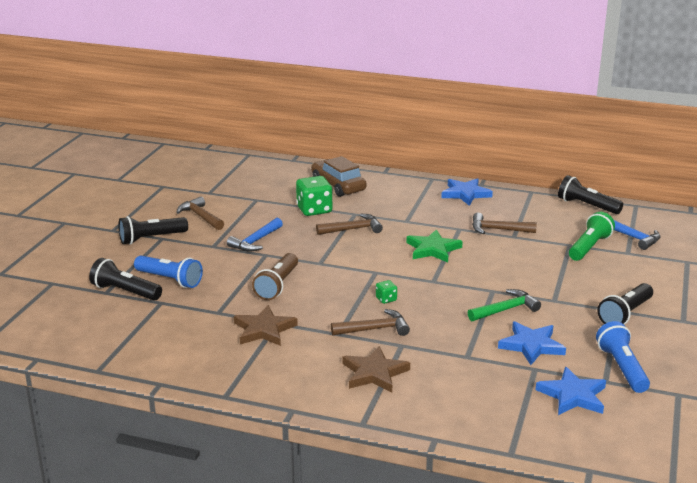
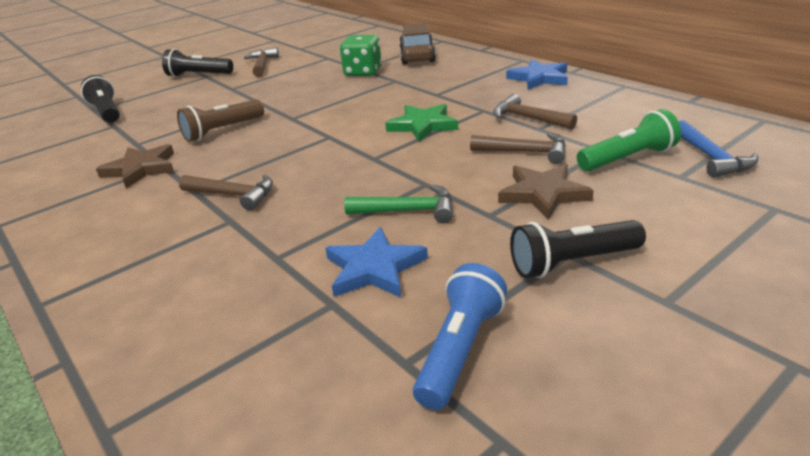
camera: 35 degrees right, 5 degrees up
blue flashlight [134,255,203,288] -> none
blue hammer [227,218,283,252] -> none
brown hammer [316,214,383,235] -> brown hammer moved to [470,132,566,164]
brown star [342,346,410,392] -> brown star moved to [498,164,594,220]
green dice [376,280,397,304] -> none
blue star [536,367,606,415] -> none
black flashlight [558,175,623,214] -> none

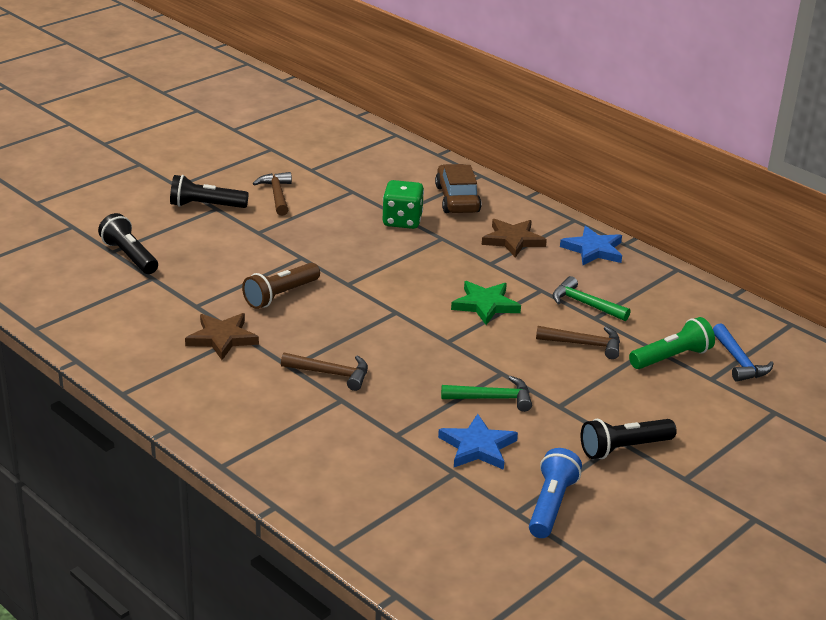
camera: 10 degrees left, 0 degrees up
brown hammer [493,94,577,129] -> green hammer [552,276,631,321]
brown star [498,164,594,220] -> brown star moved to [482,219,547,258]

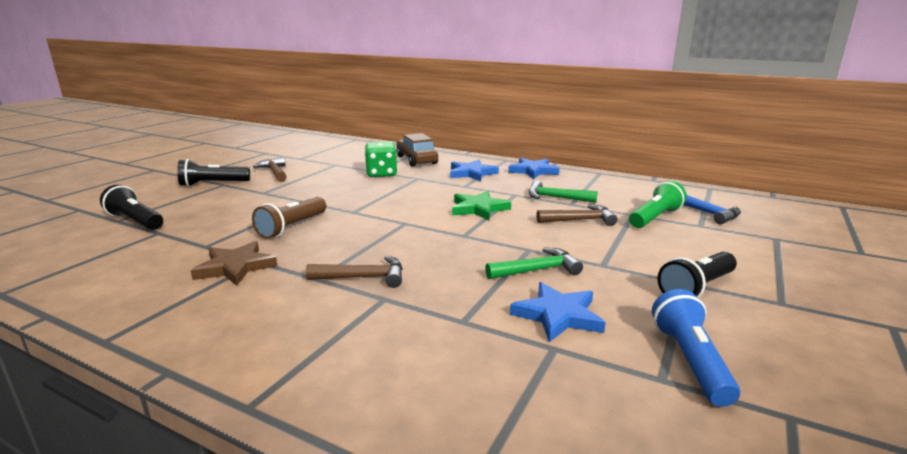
camera: 15 degrees left, 10 degrees down
brown star [482,219,547,258] -> blue star [450,160,499,181]

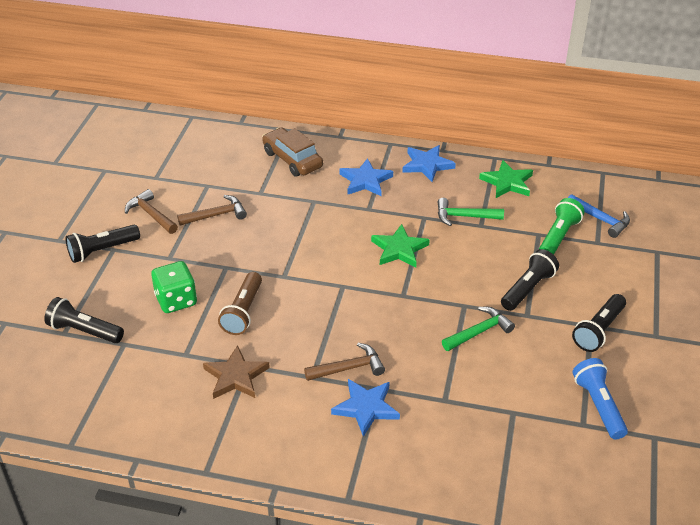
camera: 15 degrees left, 20 degrees up
green dice [365,142,397,177] -> green dice moved to [151,261,197,313]
blue star [510,282,606,342] -> blue star moved to [331,379,400,437]
brown hammer [536,205,618,226] -> brown hammer moved to [177,195,247,226]
none -> green star [479,160,533,198]
none -> black flashlight [501,249,559,311]

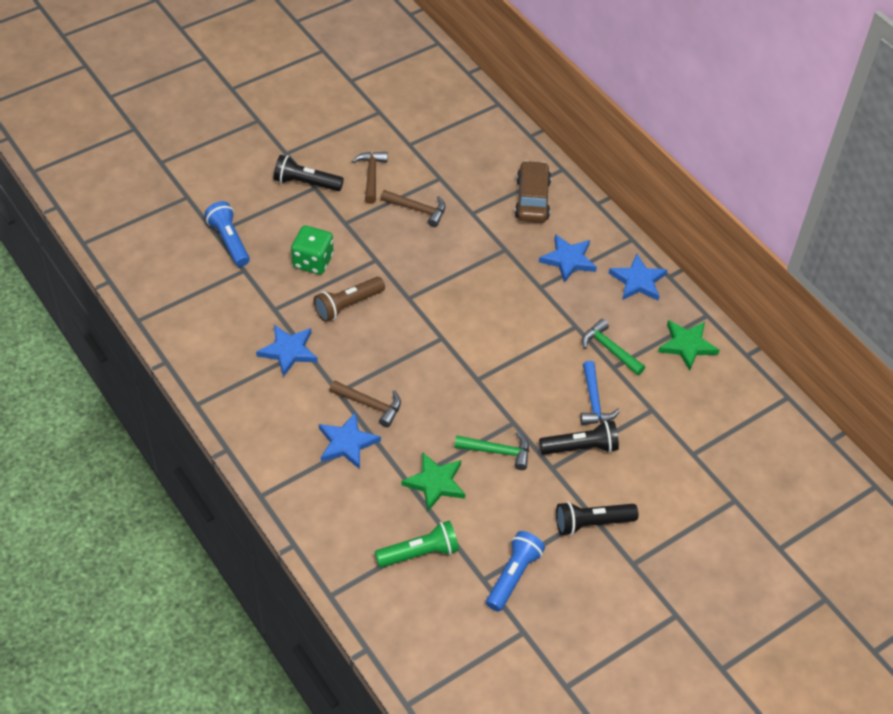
camera: 40 degrees right, 10 degrees up
black flashlight [44,297,124,343] -> blue flashlight [205,201,250,267]
brown star [203,345,270,399] -> blue star [256,325,318,377]
green star [371,224,430,267] -> green star moved to [401,452,465,511]
green flashlight [539,198,585,255] -> green flashlight moved to [375,521,459,568]
blue hammer [568,194,630,238] -> blue hammer moved to [580,361,620,425]

